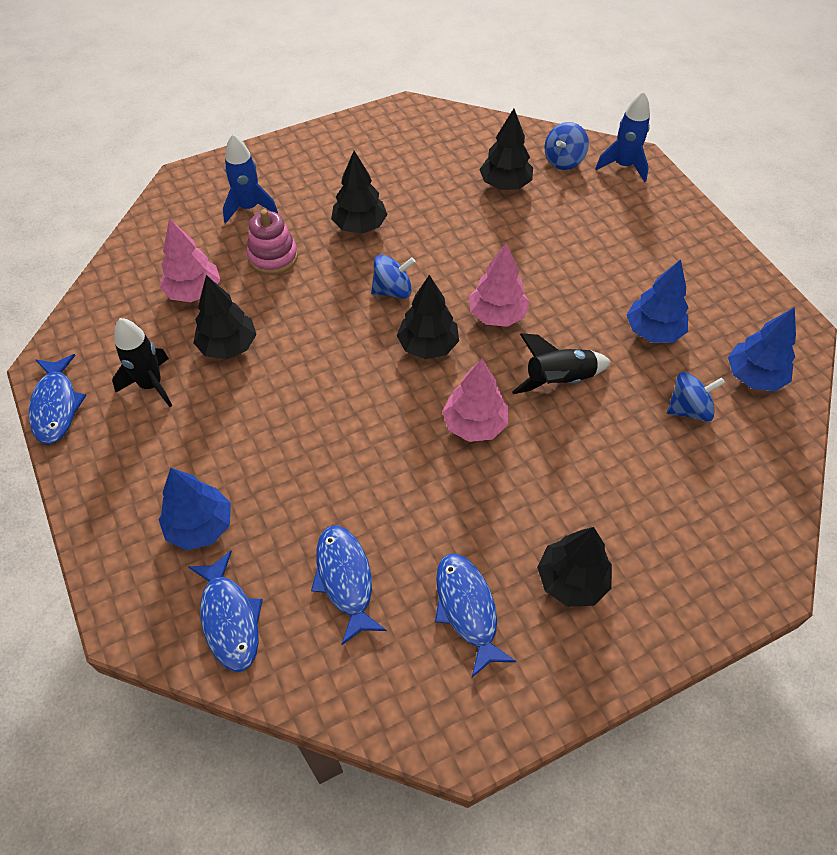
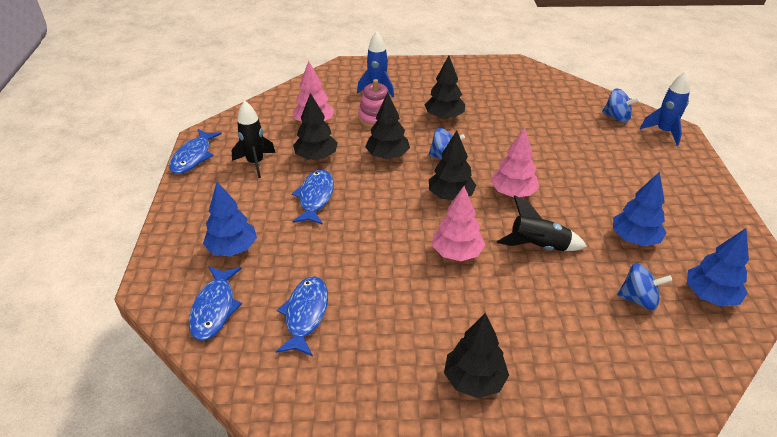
camera: 25 degrees right, 15 degrees down
blue fish [435,554,516,677] -> blue fish moved to [292,170,334,225]
black tree [479,109,533,190] -> black tree moved to [365,92,410,159]
blue spinning top [544,122,589,170] -> blue spinning top turned 120 degrees counterclockwise [602,88,640,123]

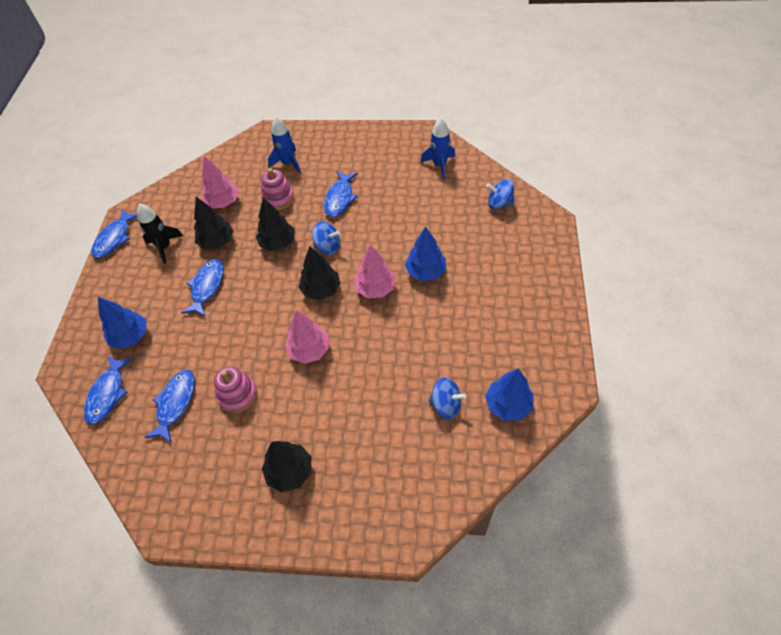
camera: 10 degrees right, 15 degrees up
black tree [425,56,465,120] -> blue fish [324,171,358,217]
black rocket [497,195,587,251] -> none
blue spinning top [602,88,640,123] -> blue spinning top turned 150 degrees clockwise [486,179,515,209]
blue tree [613,172,667,246] -> blue tree moved to [405,227,446,281]
blue rocket [640,71,690,146] -> blue rocket moved to [421,118,455,180]
none -> pink stacking toy [214,366,257,413]

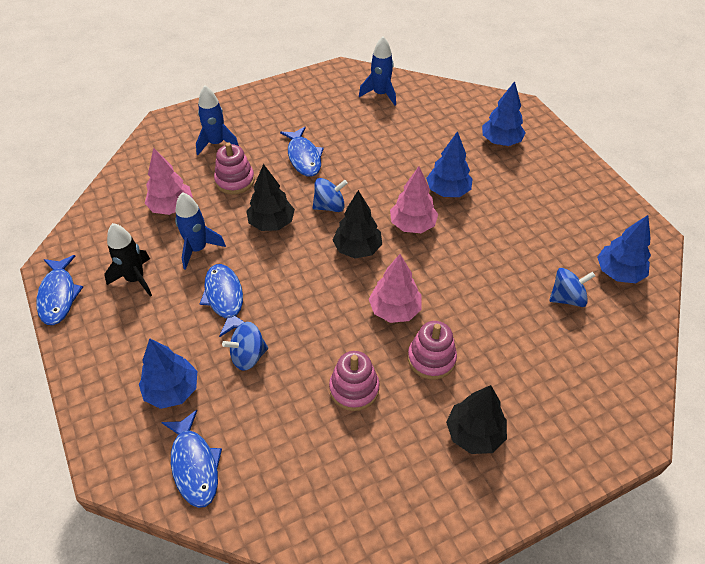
camera: 35 degrees left, 5 degrees down
blue fish [144,370,195,443] -> none
black tree [194,197,233,249] -> blue rocket [175,192,226,270]
blue spinning top [486,179,515,209] -> blue spinning top moved to [222,322,268,371]
none -> pink stacking toy [408,321,457,380]
none -> blue tree [482,81,526,146]

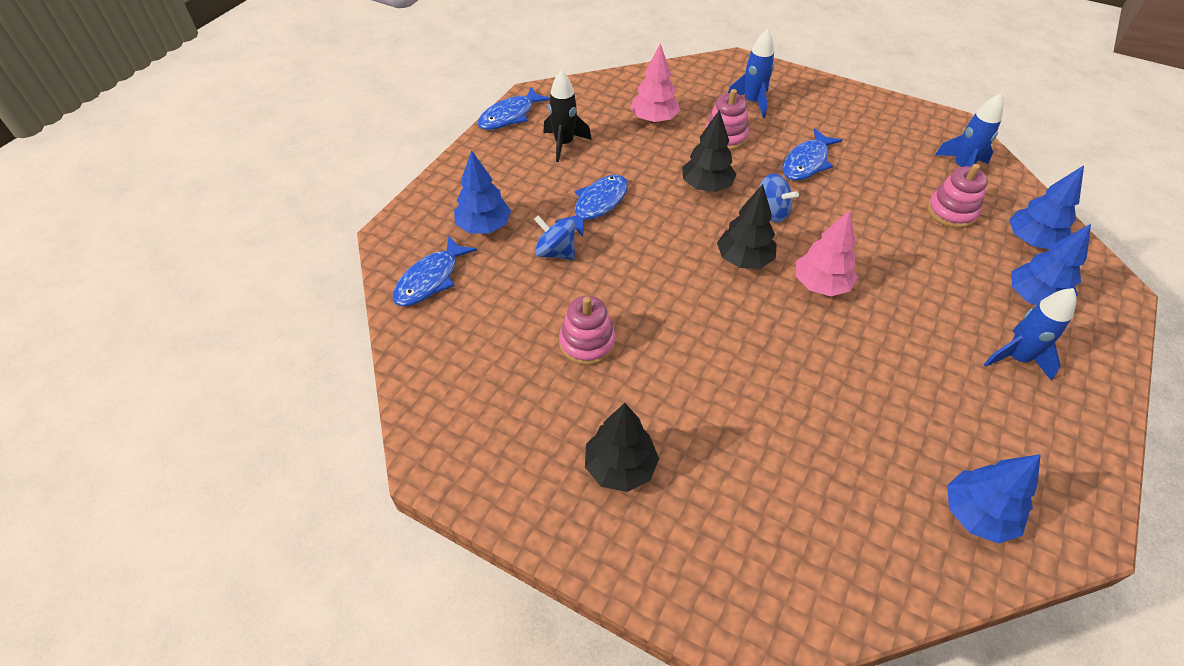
camera: 55 degrees right, 0 degrees up
blue rocket [175,192,226,270] -> blue rocket moved to [983,288,1077,381]
pink tree [369,254,422,323] -> none
pink stacking toy [408,321,457,380] -> pink stacking toy moved to [927,164,988,229]
blue tree [426,131,473,197] -> blue tree moved to [1009,165,1084,249]
blue spinning top [549,268,595,307] -> none

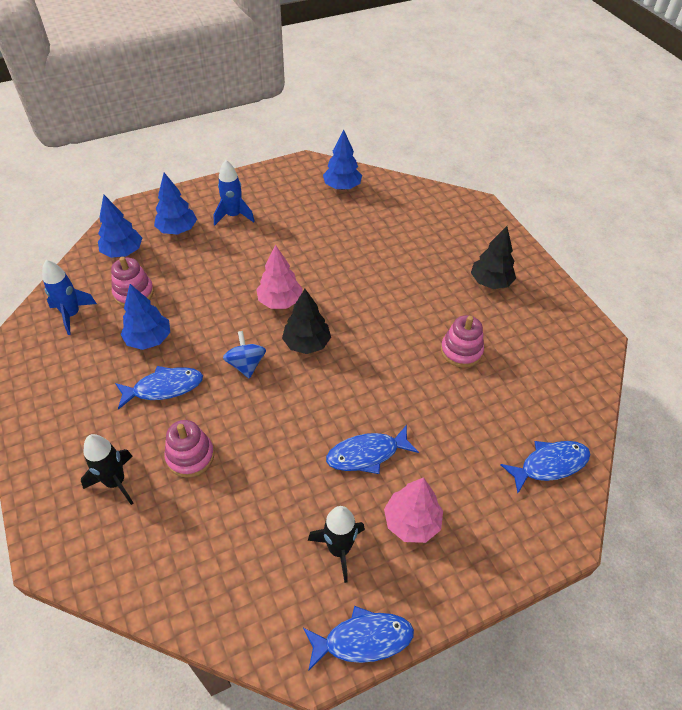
camera: 145 degrees left, 0 degrees up
blue tree [454,150,511,234] -> blue tree moved to [120,284,170,350]
blue spinning top [534,215,575,260] -> none
pink tree [630,43,680,123] -> pink tree moved to [384,477,443,543]
black tree [682,110,737,192] -> none
blue rocket [728,29,774,118] -> black rocket [81,434,133,505]

